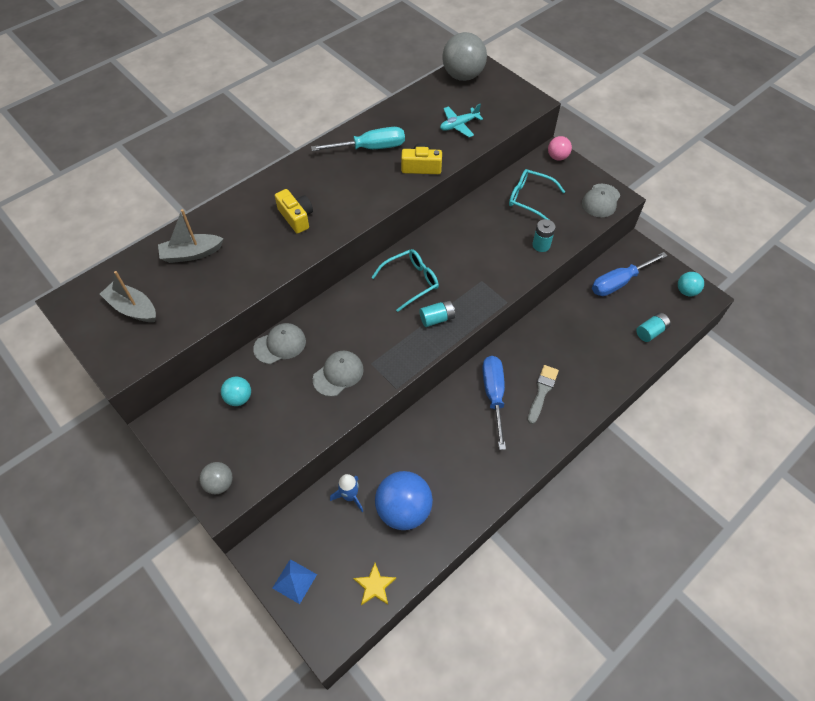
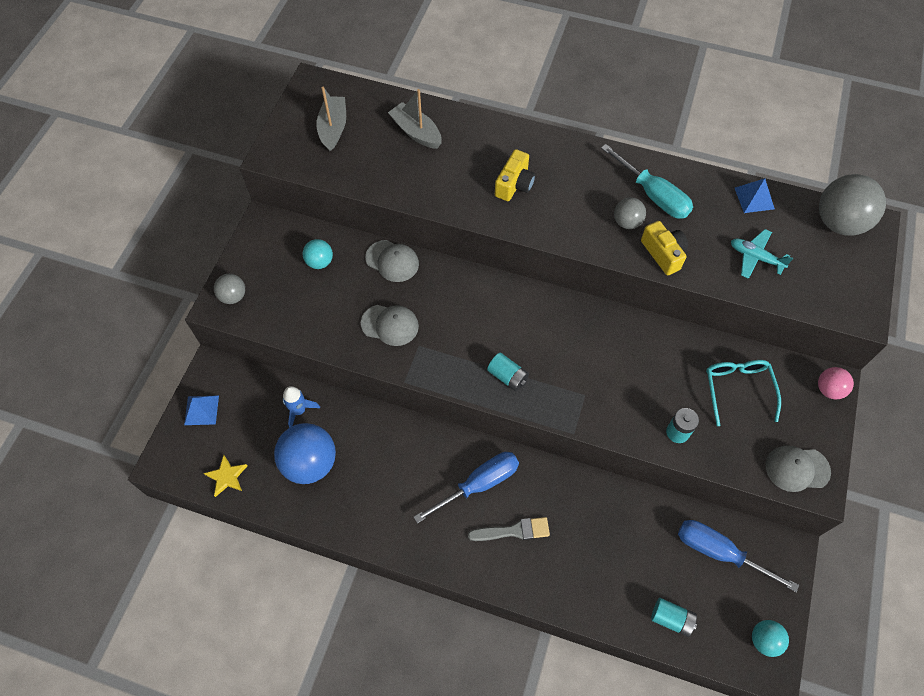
camera: 60 degrees right, 5 degrees up
turquoise glasses [371,249,439,312] -> none
none -> grey ball [614,197,646,229]
none -> blue pyramid [735,178,775,213]

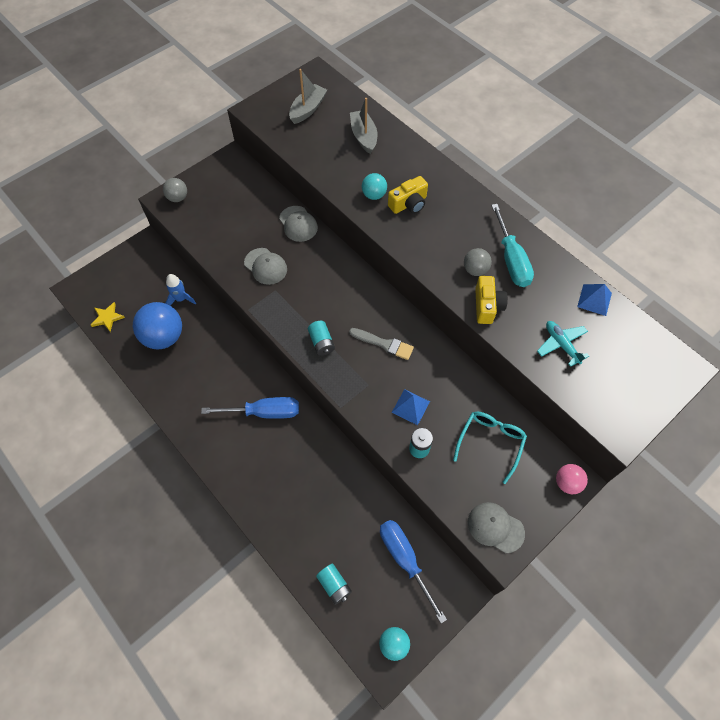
camera: 30 degrees right, 0 degrees up
blue pyramid [184,395,219,425] -> blue pyramid moved to [392,389,430,425]
turquoise ball [302,239,333,269] -> turquoise ball moved to [362,173,387,200]
grey brush [468,517,550,541] -> grey brush moved to [349,328,414,360]
grey ball [819,174,886,236] -> none

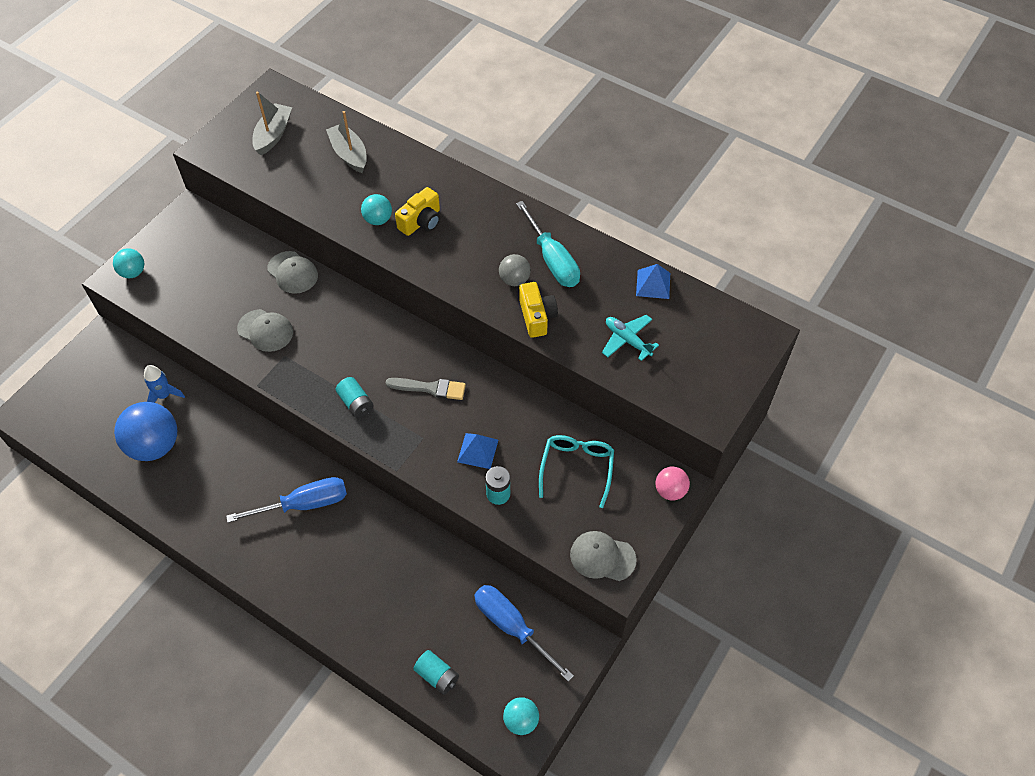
camera: 15 degrees left, 5 degrees down
yellow star [91,302,125,332] -> none
grey ball [163,178,187,202] -> turquoise ball [113,248,144,278]

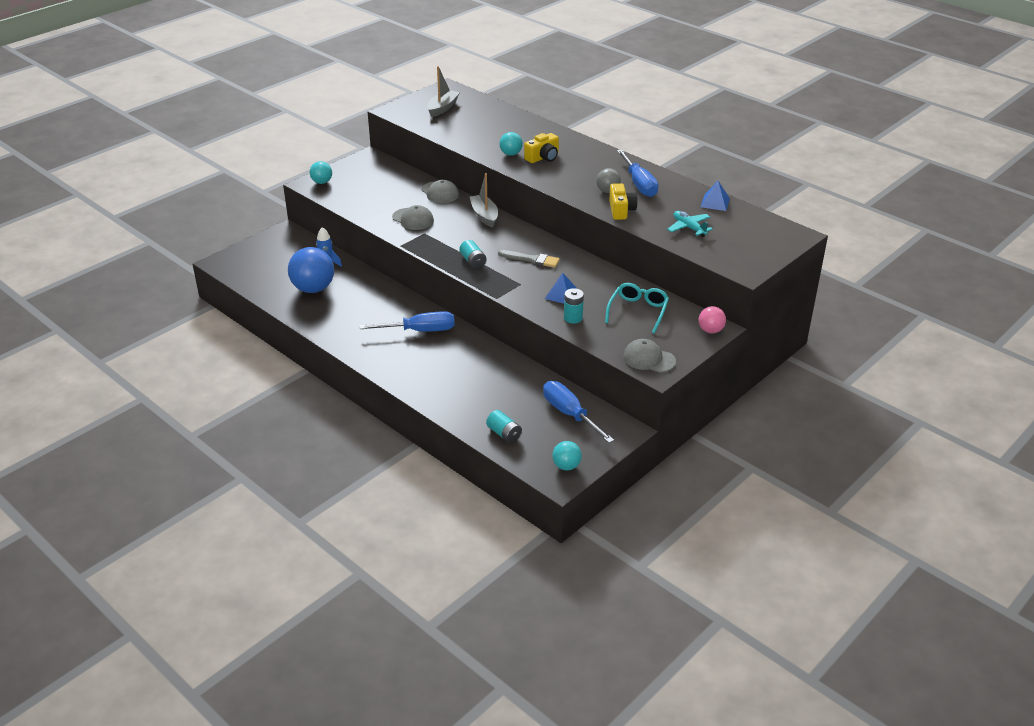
camera: 10 degrees right, 20 degrees down
grey boat [326,111,367,173] -> grey boat moved to [470,173,498,228]
turquoise screwdriver [516,201,580,287] -> blue screwdriver [617,149,659,197]

